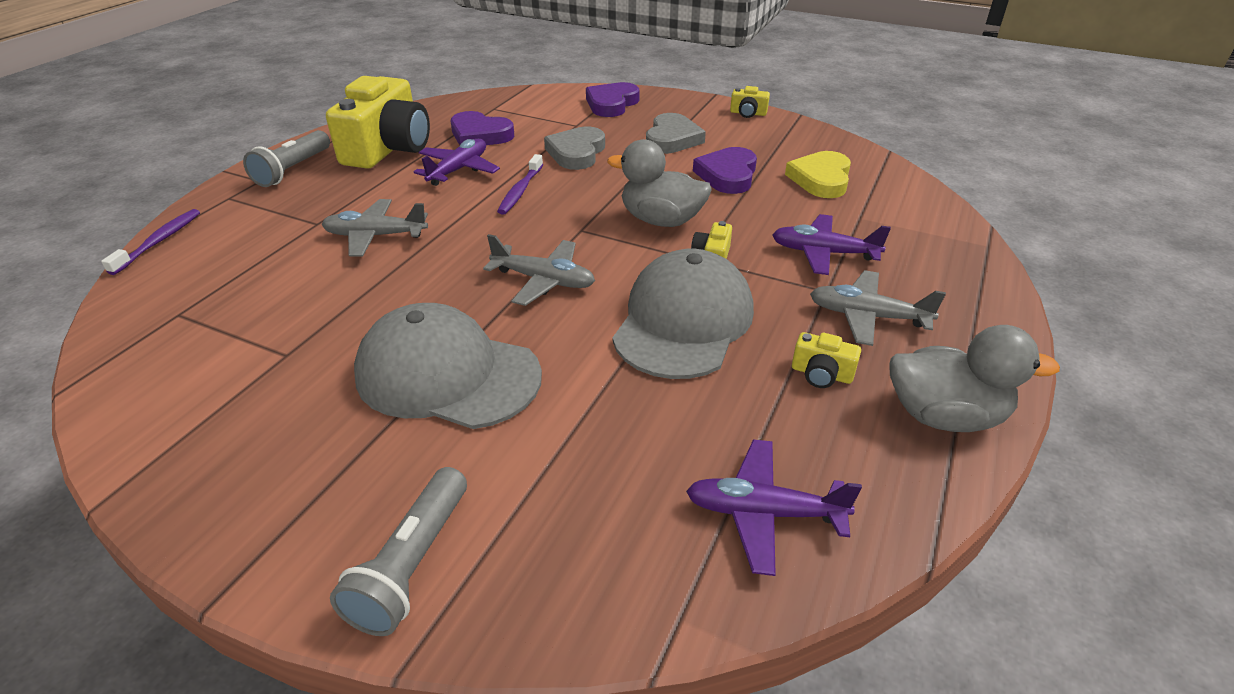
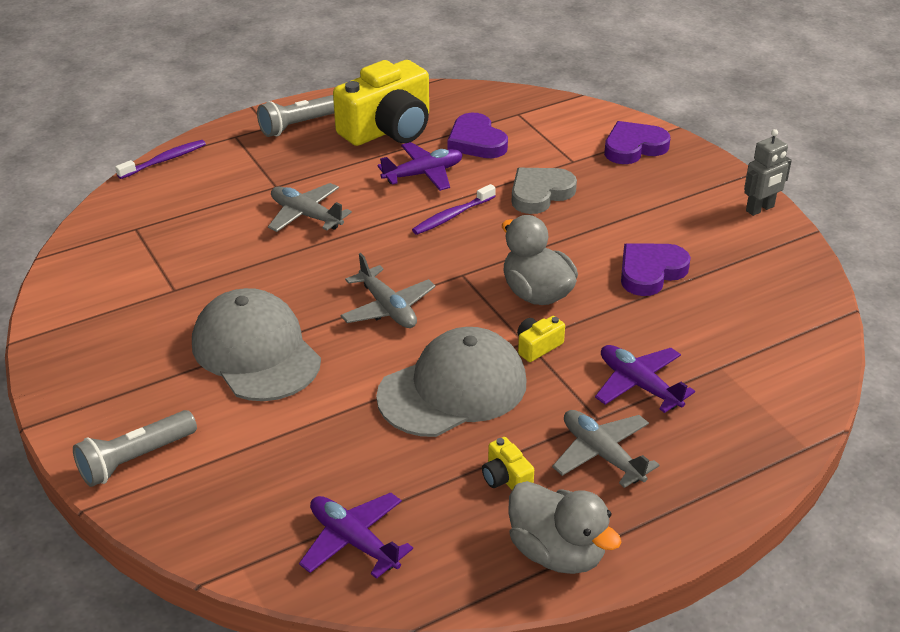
camera: 35 degrees right, 0 degrees up
grey heart [646,113,706,154] -> none
yellow camera [730,86,770,118] -> grey robot [744,129,792,216]
yellow heart [785,151,851,198] -> none

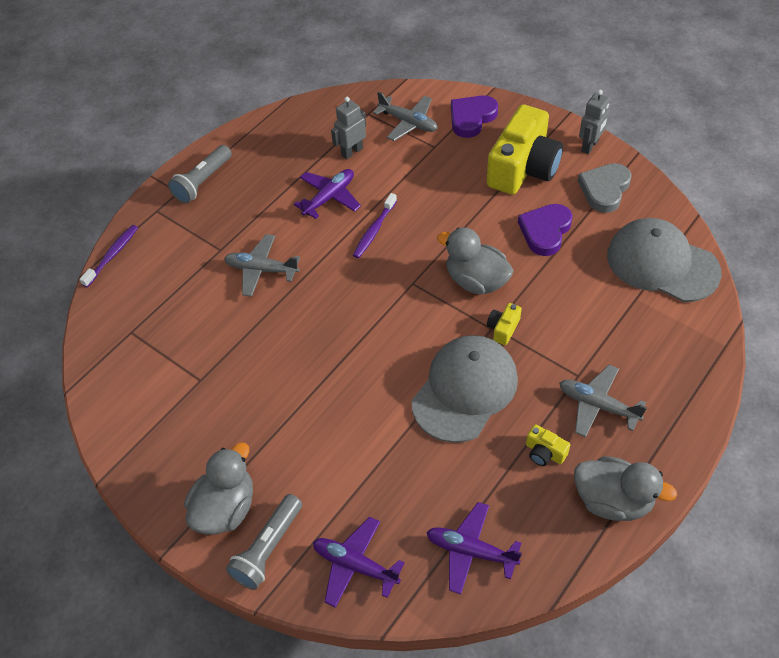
camera: 20 degrees left, 15 degrees up
grey cap [192,288,321,401] -> grey cap moved to [607,218,722,302]
yellow camera [333,60,429,146] -> yellow camera moved to [487,104,563,195]
grey plane [340,253,436,328] -> grey plane moved to [373,92,438,141]
purple heart [448,113,508,158] -> grey robot [331,97,366,159]
grey heart [511,168,577,214] -> grey heart moved to [578,163,632,213]
purple plane [595,345,695,413] -> purple plane moved to [313,517,405,608]
none -> grey duck [184,442,253,534]

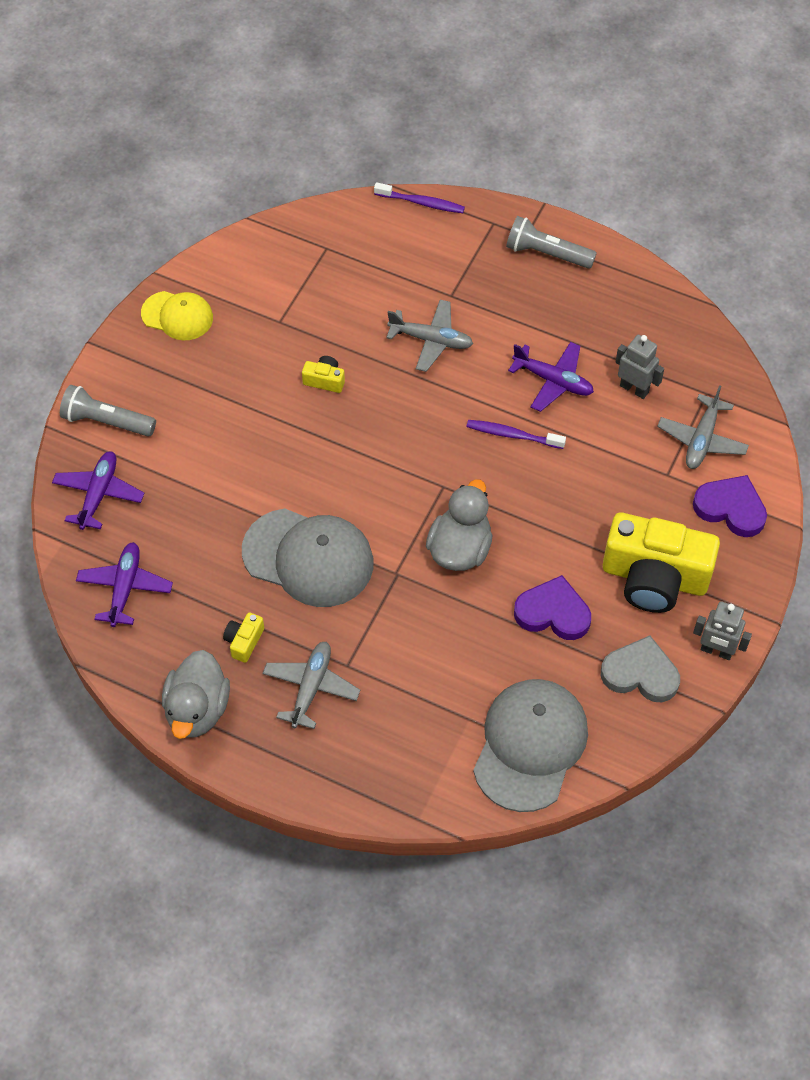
camera: 75 degrees right, 5 degrees up
grey duck [184,442,253,534] -> none
grey plane [224,234,300,297] -> grey plane turned 105 degrees clockwise [386,299,473,372]
yellow camera [487,303,522,345] -> yellow camera moved to [302,356,345,393]
none -> yellow cap [141,291,213,340]

